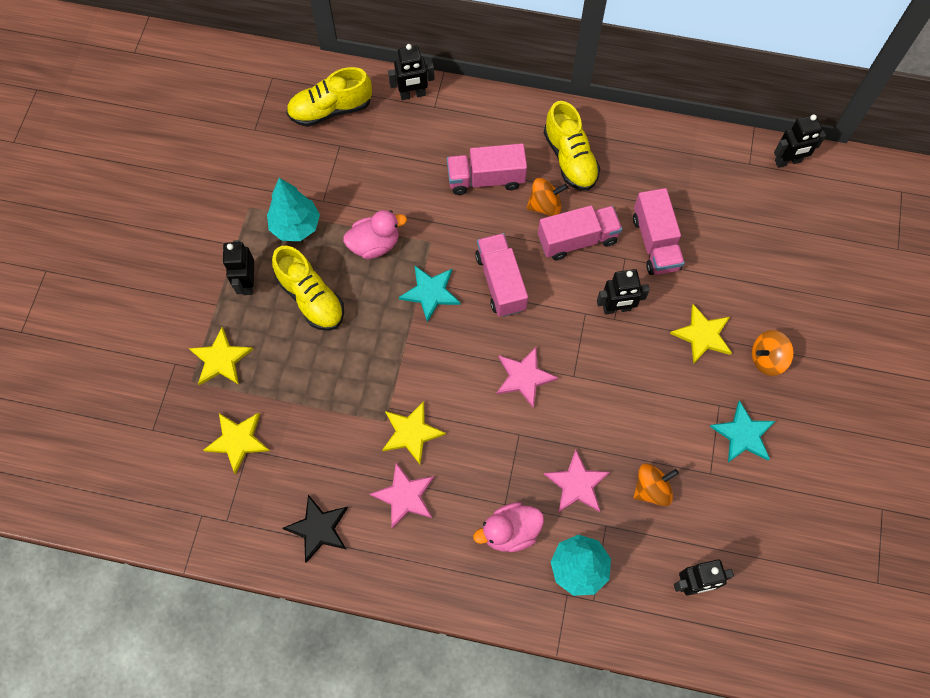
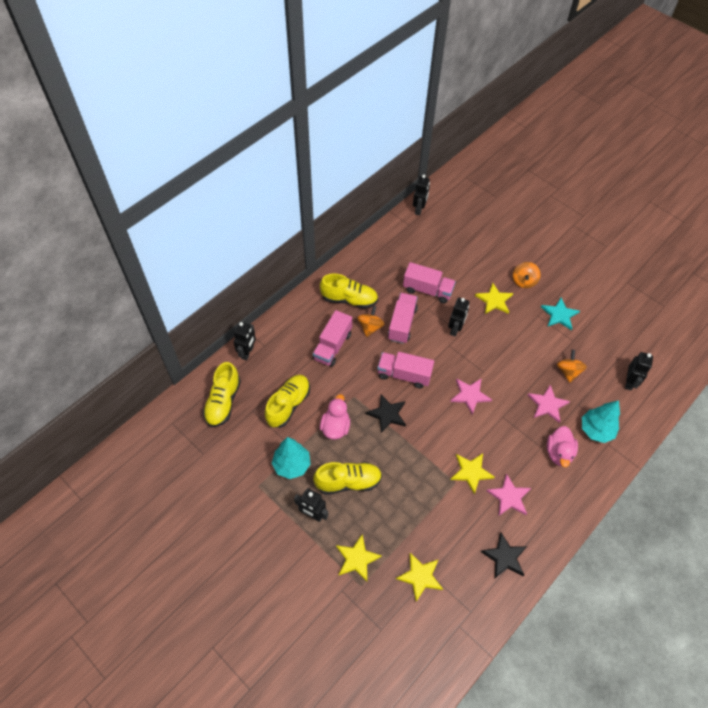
camera: 60 degrees left, 10 degrees down
turquoise star [399,266,461,323] -> black star [365,395,406,433]
none -> yellow shoe [265,375,310,428]

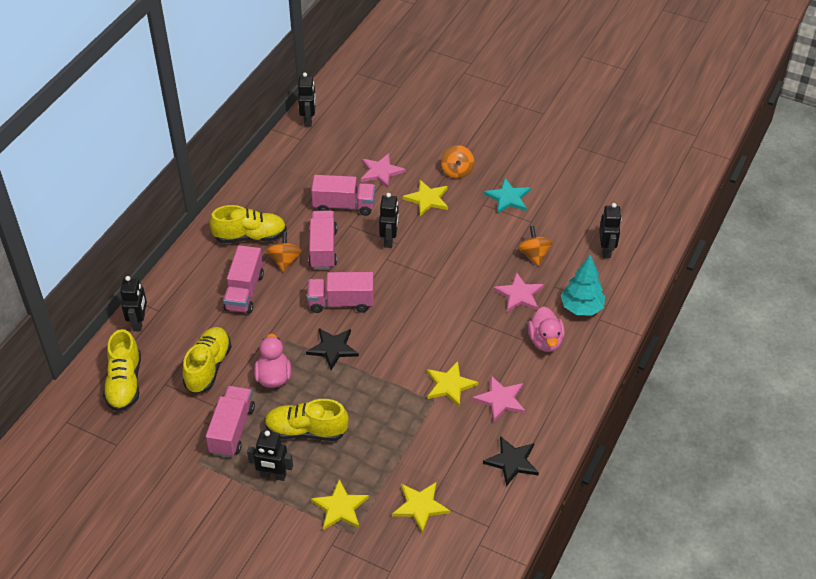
camera: 15 degrees left, 10 degrees down
turquoise tree [272,437,311,479] -> pink truck [206,386,255,457]
yellow shoe [313,462,382,495] -> yellow shoe turned 150 degrees counterclockwise [265,399,349,441]
pink star [450,378,492,415] -> pink star moved to [361,153,406,188]

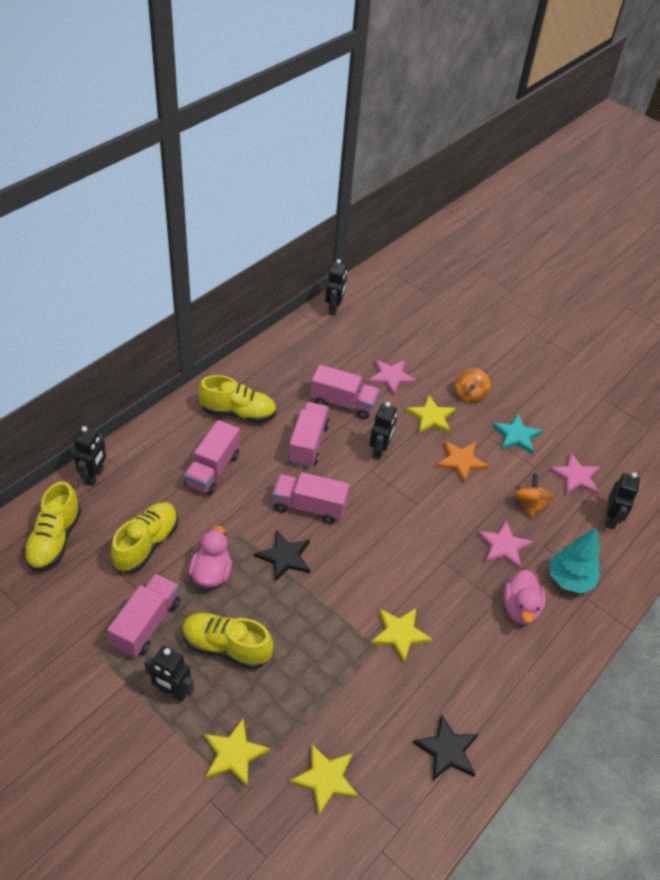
camera: 10 degrees right, 0 degrees up
orange spinning top [267,231,302,272] -> none
pink star [472,376,525,422] -> pink star moved to [548,453,600,495]
none -> orange star [436,441,489,483]

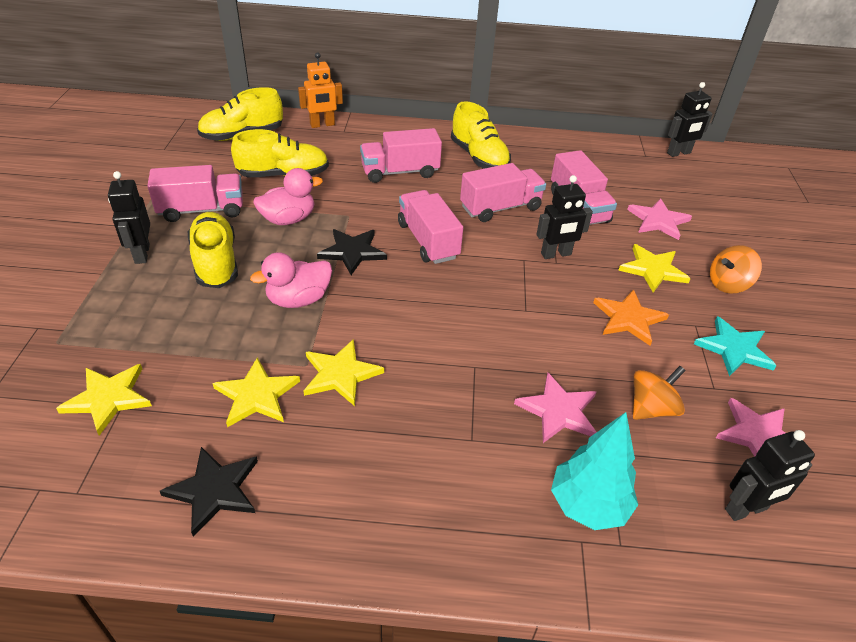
camera: 55 degrees right, 5 degrees down
black robot [74,426,106,486] -> orange robot [298,52,343,128]
yellow star [204,719,270,787] -> yellow star moved to [212,357,300,427]
pink duck [503,570,546,625] -> pink duck moved to [250,252,332,308]

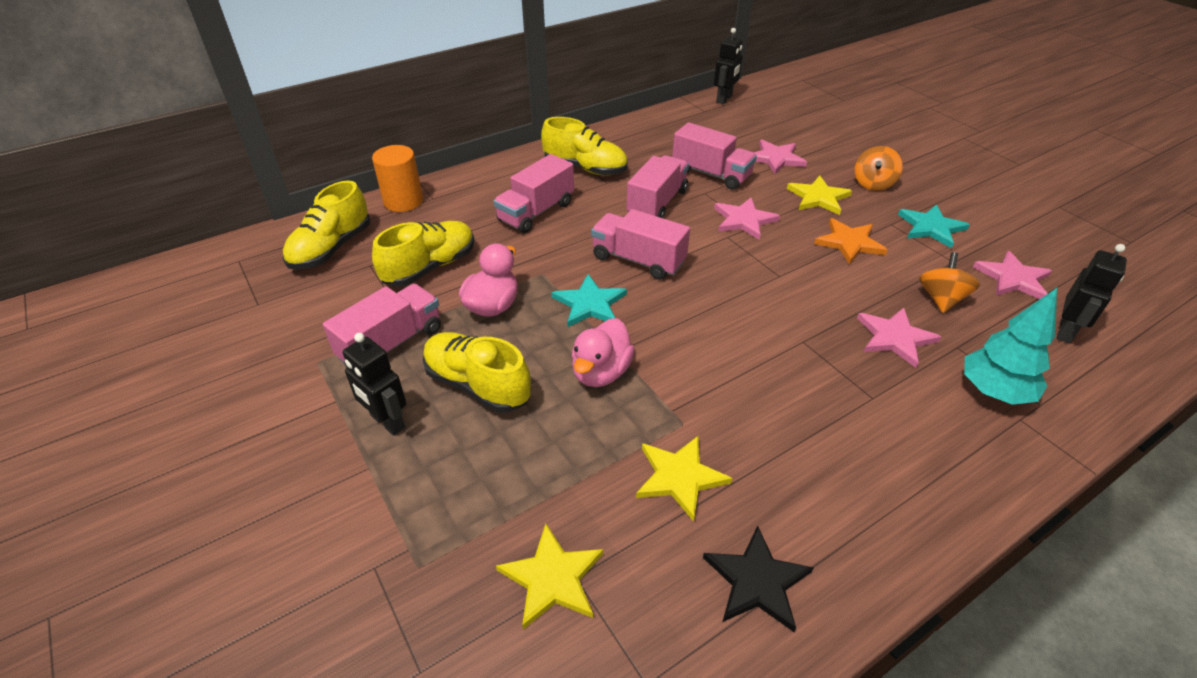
camera: 35 degrees left, 0 degrees up
orange robot [298,52,343,128] -> orange cylinder [372,145,423,212]
yellow star [303,339,384,406] -> none
black star [317,229,387,275] -> turquoise star [552,274,627,327]
black robot [536,175,593,259] -> pink star [714,197,780,240]

